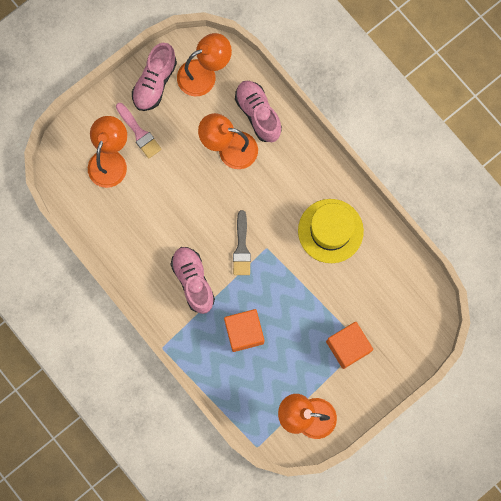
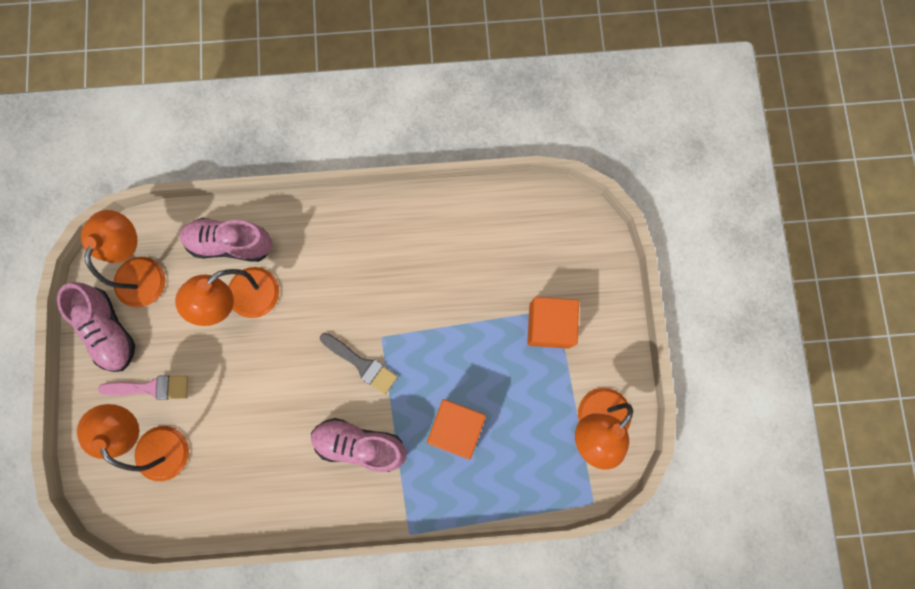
camera: 55 degrees left, 0 degrees up
yellow hat [298,199,364,263] -> none

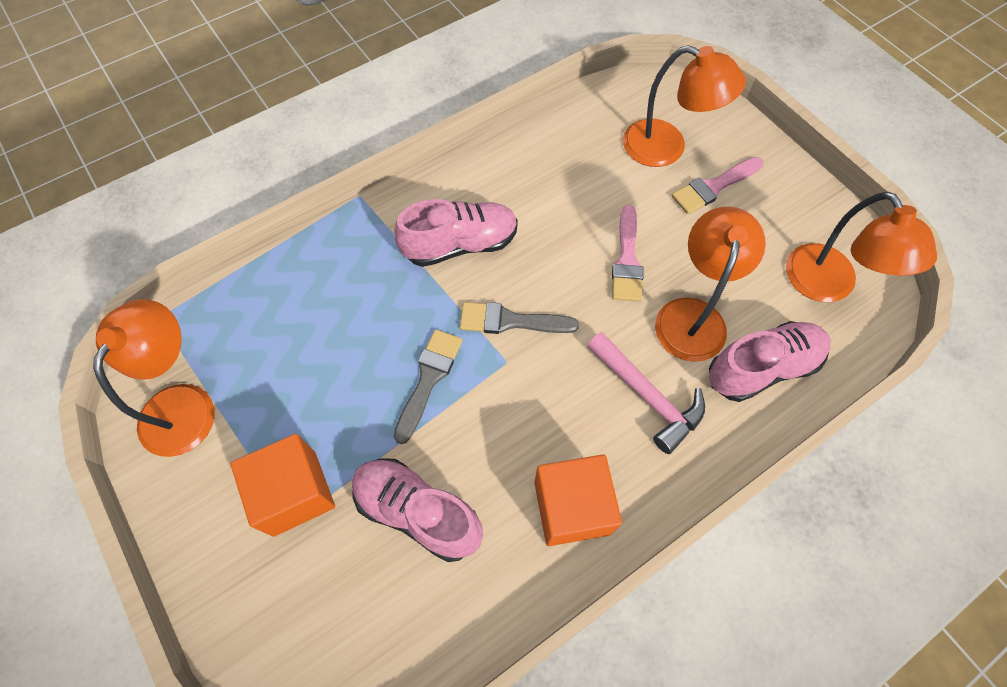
camera: 150 degrees right, 15 degrees down
pink shoe [57,282,135,372] -> pink shoe moved to [352,458,483,562]
orange cube [427,399,486,459] -> orange cube moved to [534,454,622,546]
none -> grey brush [393,329,463,444]
none -> pink hammer [587,332,705,454]
none -> pink brush [612,205,644,302]

